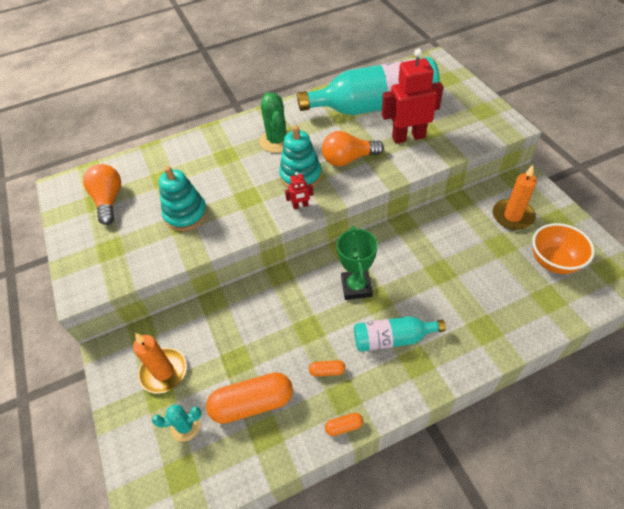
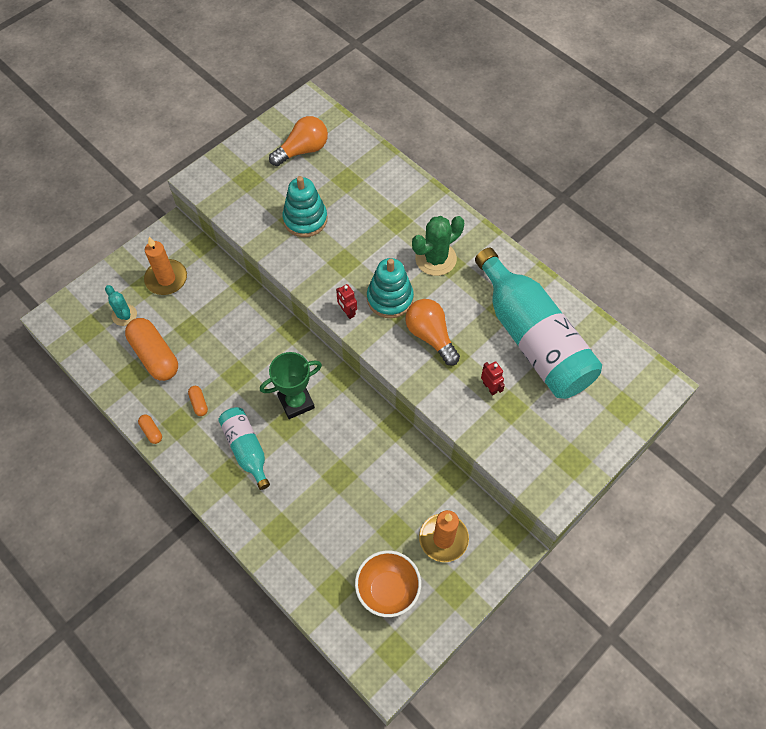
camera: 65 degrees right, 10 degrees up
red robot [382,49,443,144] -> red robot [481,361,505,395], size x0.44

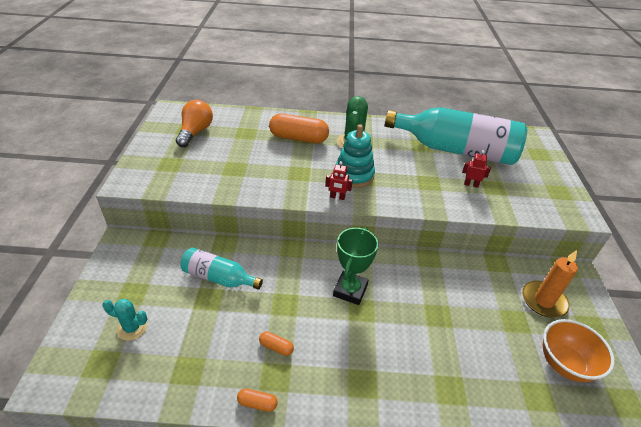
camera: 45 degrees left, 20 degrees down
orange capsule [125,318,178,381] -> orange capsule moved to [269,114,329,143]
orange candle [144,237,187,295] -> none
turquoise bottle [218,407,270,490] -> turquoise bottle moved to [180,248,263,290]
turquoise stacking toy [282,176,327,237] -> none
orange light bulb [405,299,460,366] -> none

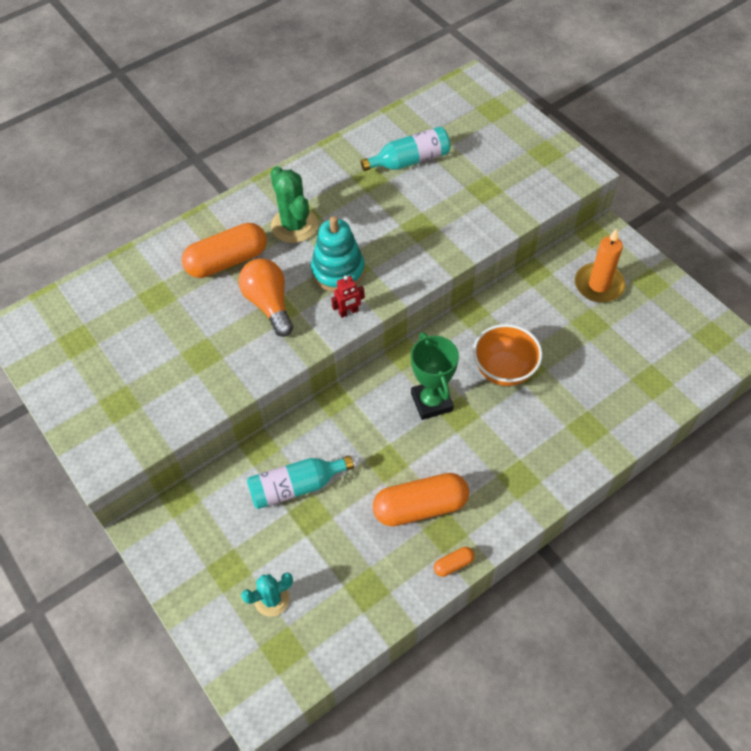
camera: 35 degrees left, 15 degrees up
orange light bulb [176,100,213,147] -> orange light bulb moved to [239,258,293,337]
orange capsule [259,331,294,356] -> orange capsule [372,473,469,526], size x2.28
turquoise bottle [385,107,527,165] -> turquoise bottle [361,127,450,171], size x0.51
red robot [462,150,491,188] -> none
orange bowl [543,319,615,382] -> orange bowl moved to [473,324,543,386]

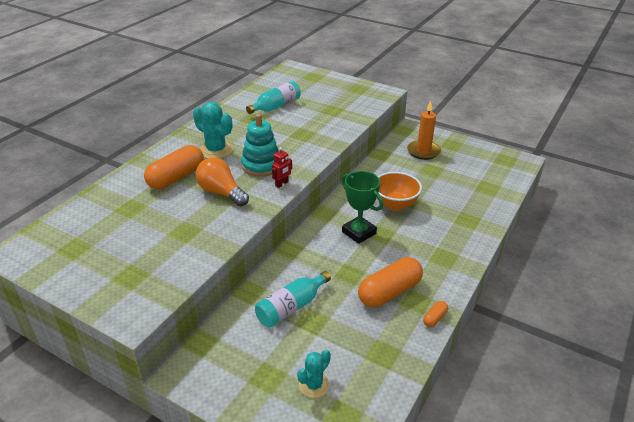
camera: 25 degrees left, 20 degrees down
green cactus [270,166,318,243] -> turquoise cactus [193,102,233,159]

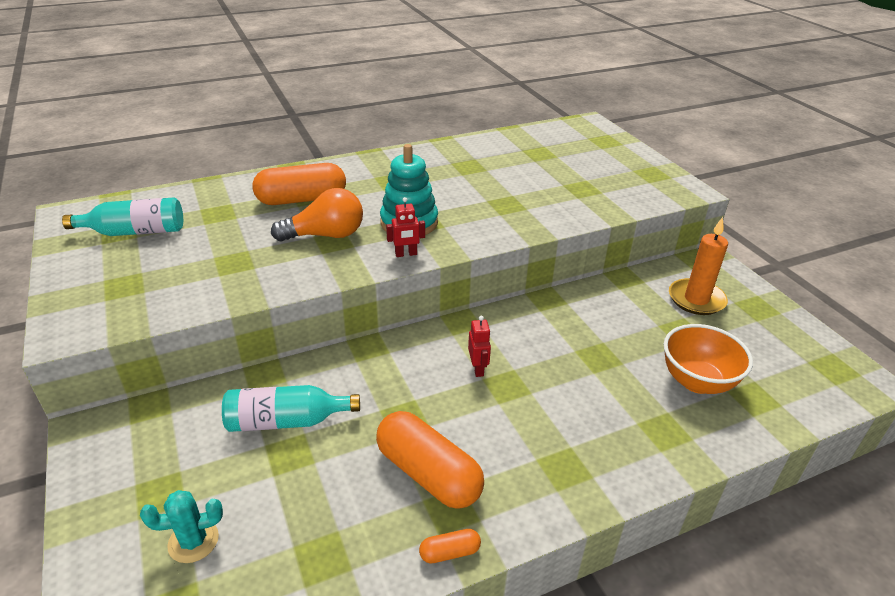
camera: 35 degrees right, 0 degrees up
turquoise cactus [193,102,233,159] -> none
orange light bulb [196,157,249,206] -> orange light bulb turned 90 degrees clockwise [271,188,363,241]
turquoise bottle [246,81,301,114] -> turquoise bottle moved to [62,197,183,236]
green trophy [342,171,383,244] -> red robot [468,316,491,377]
orange capsule [358,257,423,307] -> orange capsule turned 45 degrees clockwise [376,411,484,509]
orange bowl [377,172,422,211] -> orange bowl moved to [664,324,753,394]

